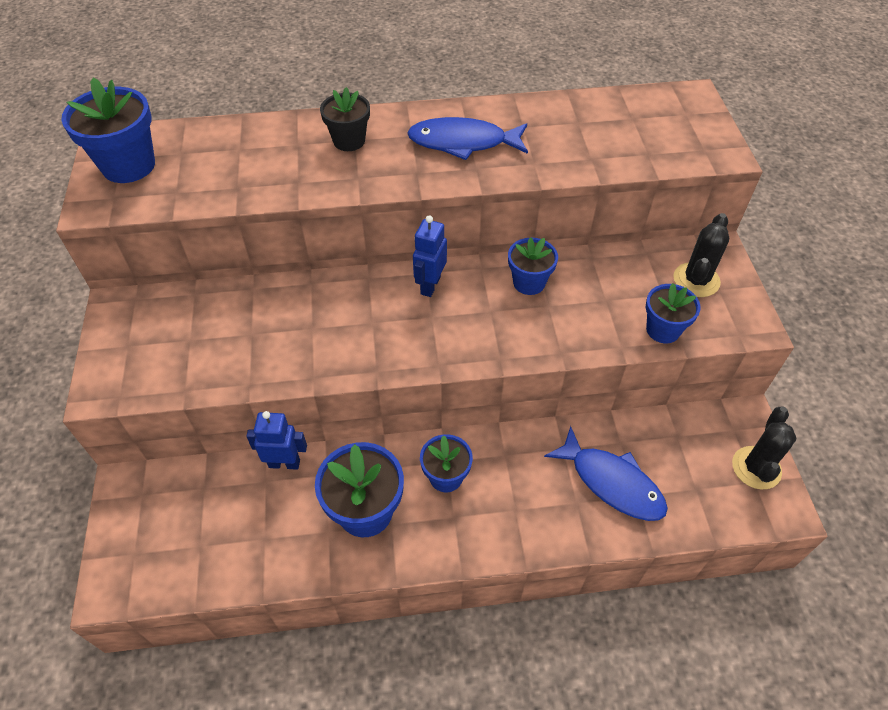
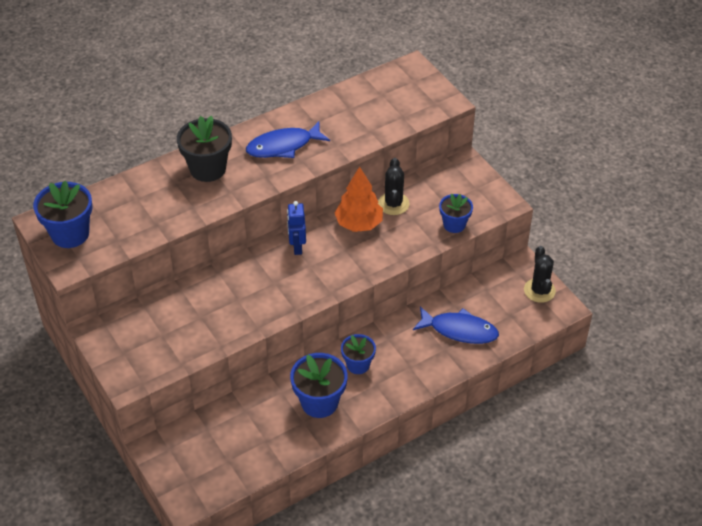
camera: 25 degrees left, 5 degrees down
blue robot [246,411,307,470] -> none
black flower pot [320,87,370,151] -> black flower pot [177,116,232,182], size x1.58
blue flower pot [508,238,558,295] -> orange tree [335,167,383,232]
black cactus [673,213,729,297] -> black cactus moved to [378,158,410,215]

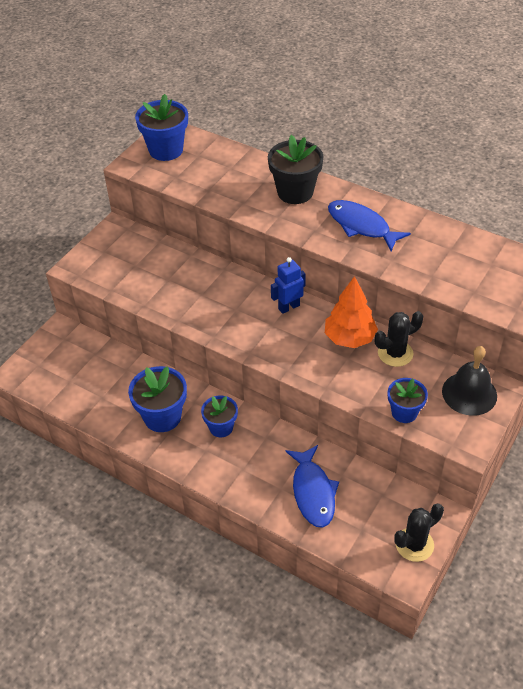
camera: 65 degrees right, 0 degrees up
none -> black bell [442,346,497,416]

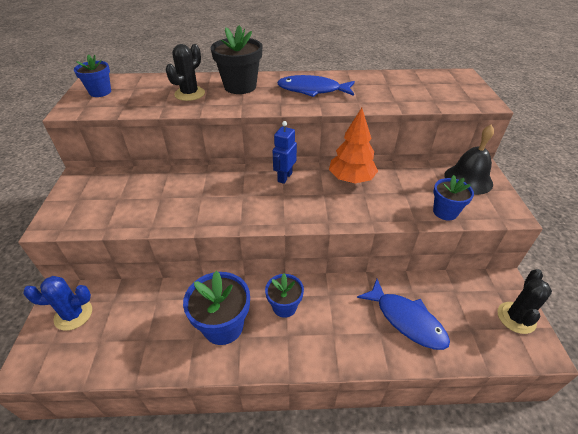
camera: 35 degrees left, 5 degrees down
blue flower pot [135,94,188,161] -> blue flower pot [74,54,111,97], size x0.63
black cactus [375,311,423,367] -> black cactus moved to [166,44,205,101]
none -> blue cactus [23,276,92,331]

